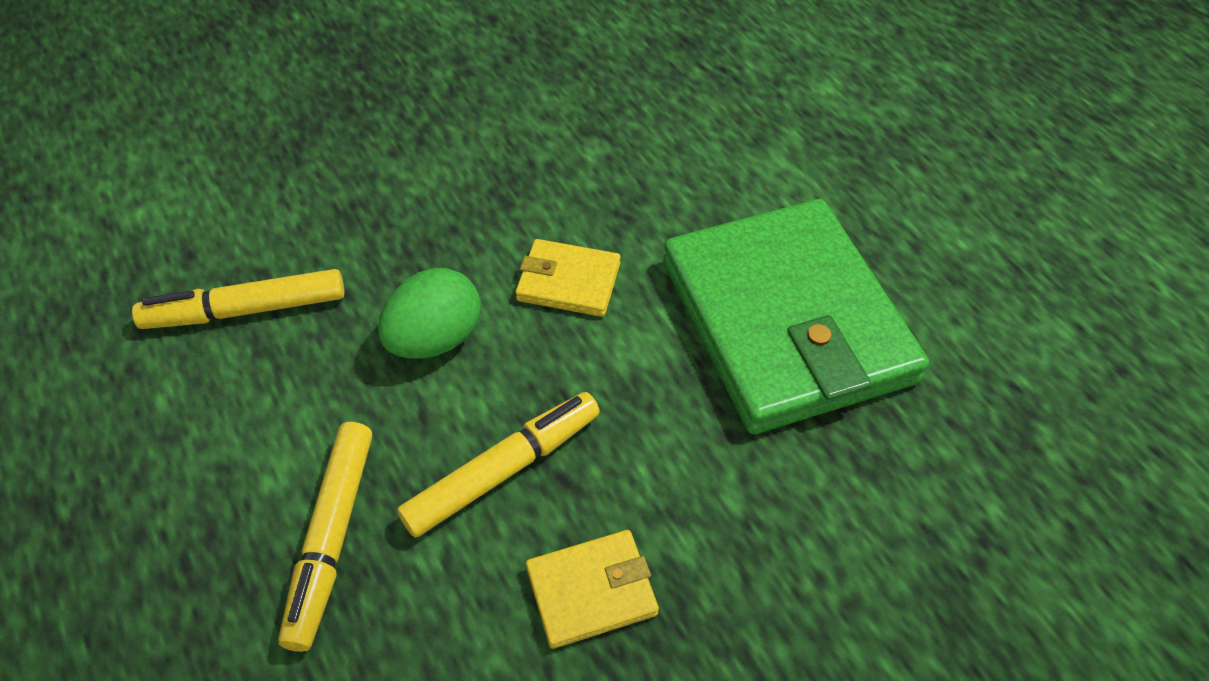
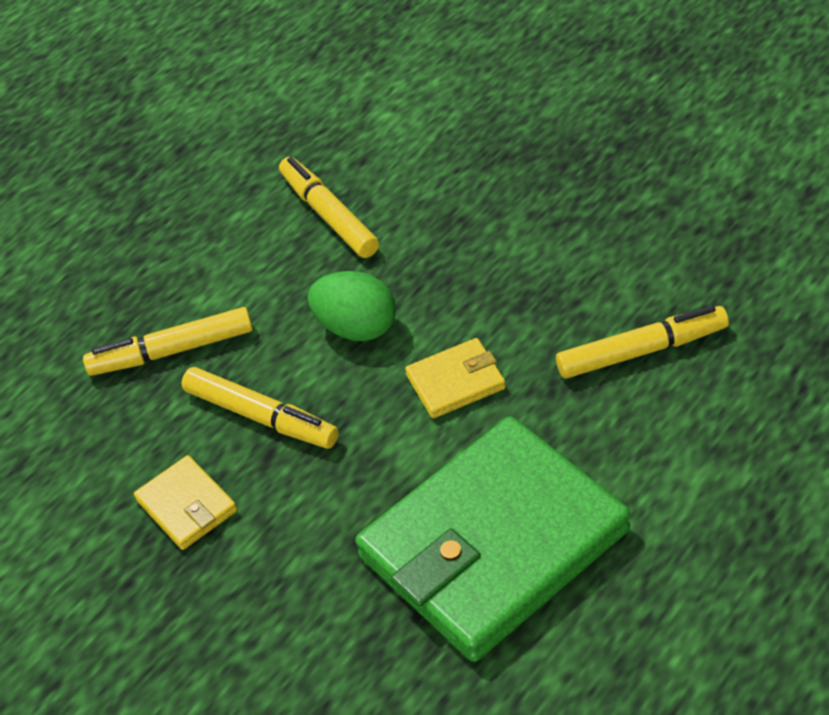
camera: 75 degrees right, 5 degrees down
yellow wallet [515,239,621,317] -> yellow wallet turned 75 degrees clockwise [405,338,506,419]
none -> yellow marker [556,305,729,379]

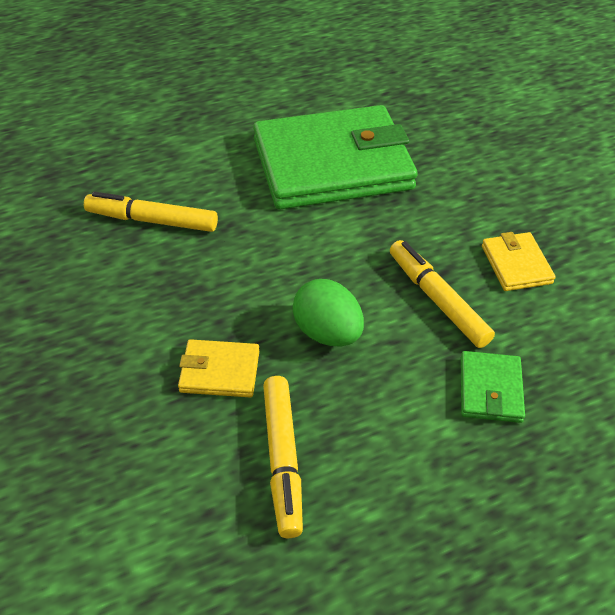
camera: 160 degrees left, 0 degrees up
yellow marker [83,307,253,376] -> green wallet [460,351,525,423]
yellow wallet [405,338,506,419] -> yellow wallet moved to [178,339,259,397]

